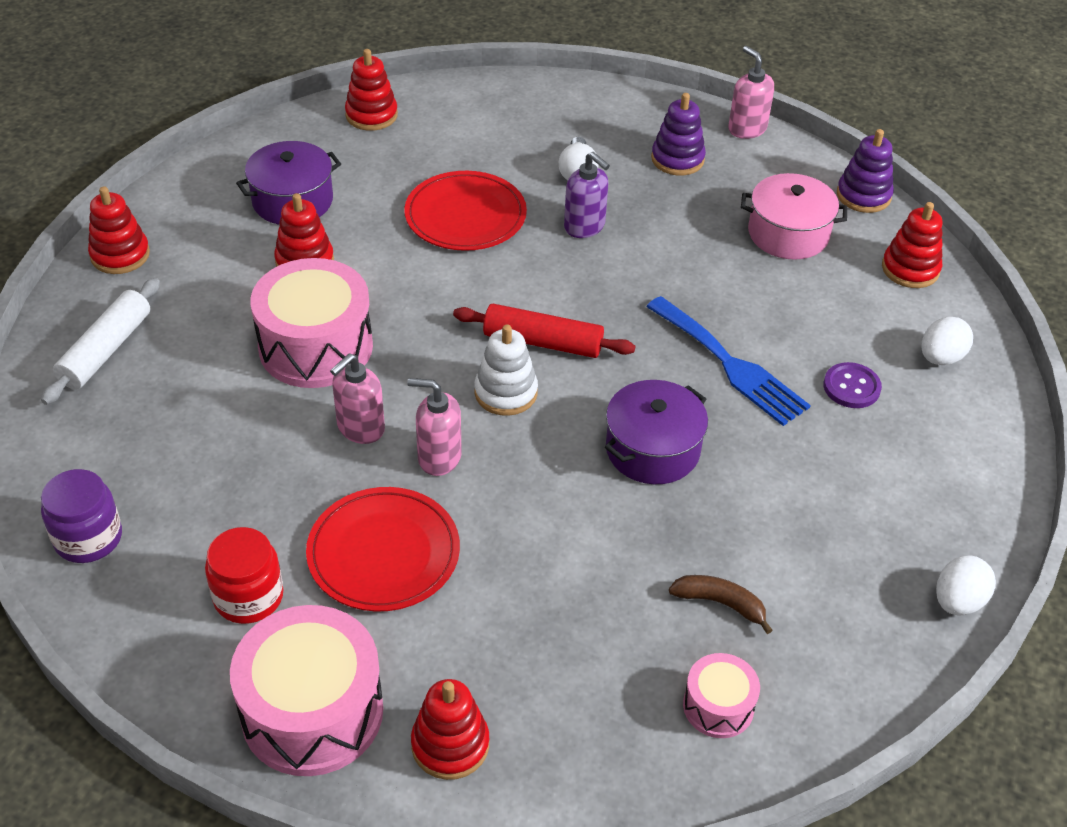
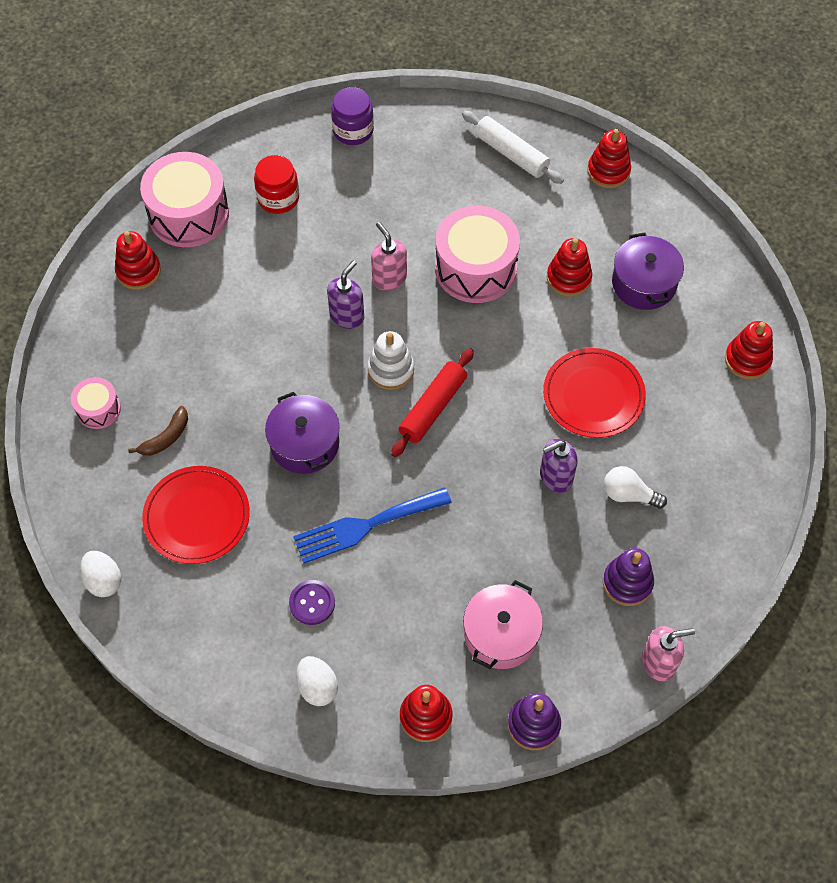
camera: 110 degrees right, 15 degrees up
red plate [306,487,460,612] -> red plate moved to [142,466,250,564]
pink soap dispenser [407,378,462,476] -> purple soap dispenser [327,260,364,329]

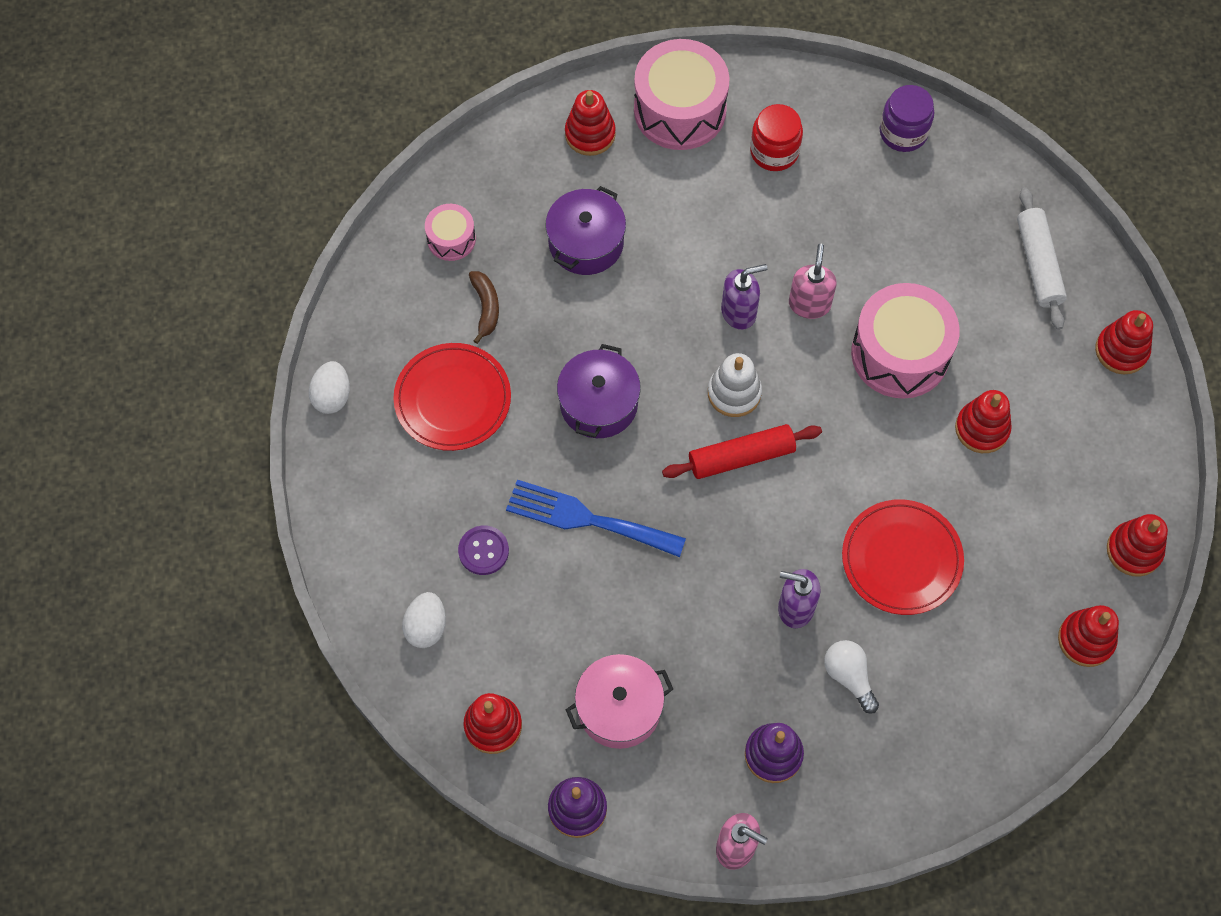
camera: 40 degrees right, 5 degrees up
brown banana [128,406,188,456] -> brown banana turned 90 degrees counterclockwise [469,271,499,344]
purple pot [612,233,684,310] -> purple pot moved to [546,186,626,275]
none -> red stacking toy [1107,514,1168,577]

